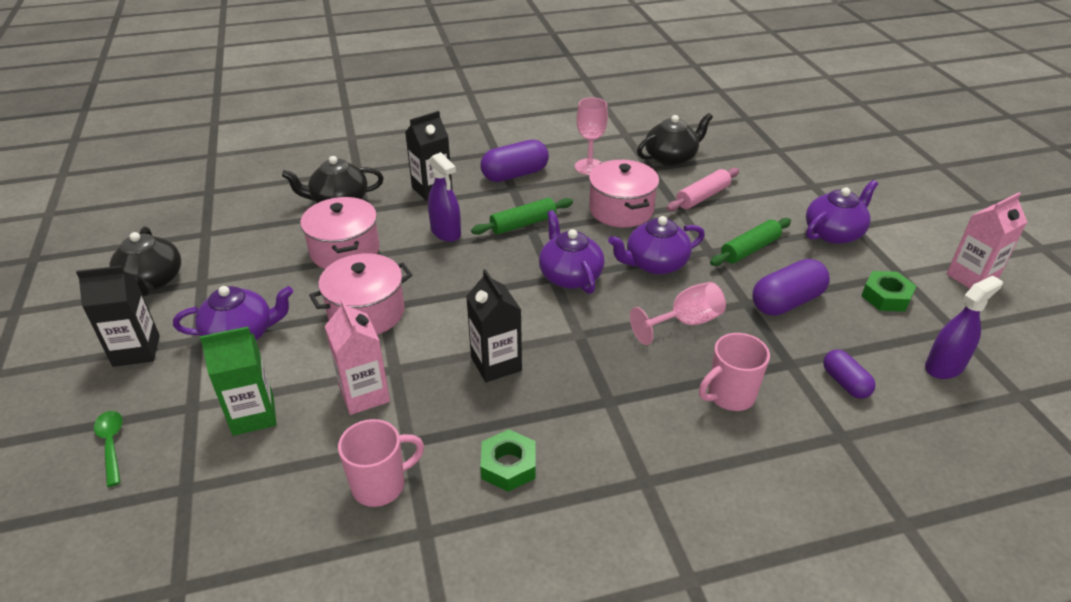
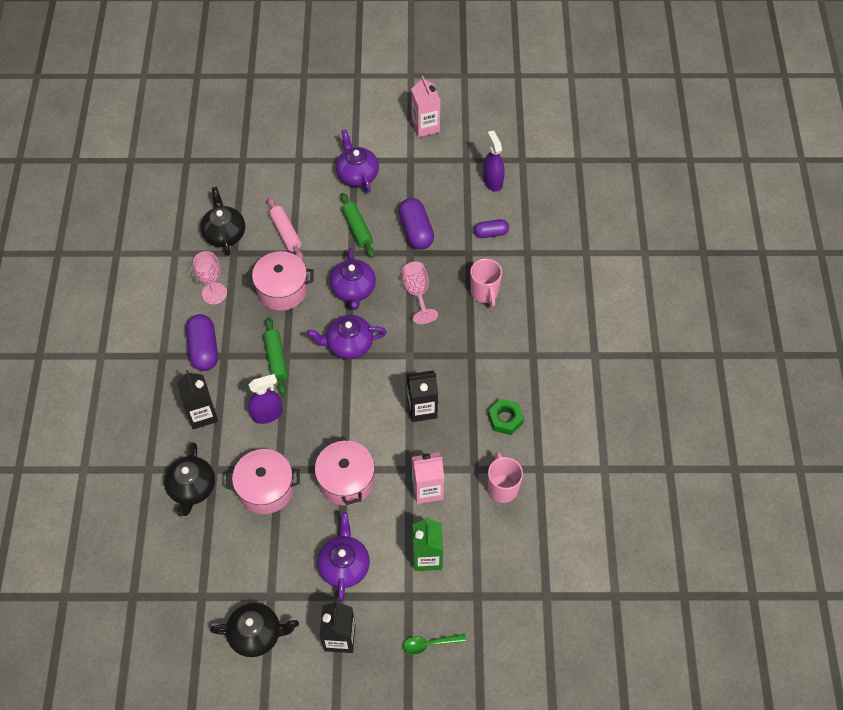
camera: 75 degrees left, 20 degrees up
green nut [861,271,916,312] -> none

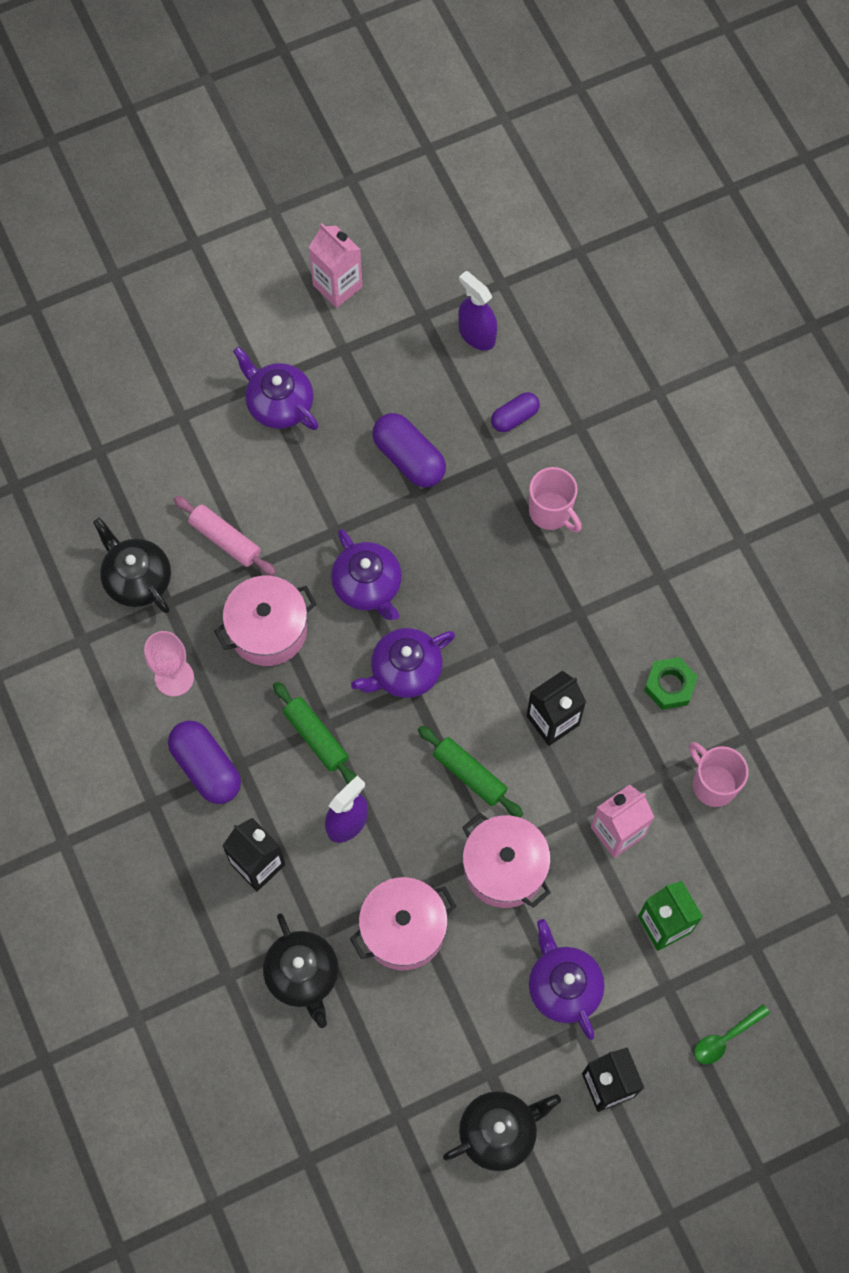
camera: 25 degrees left, 10 degrees up
green rolling pin [340,193,375,258] -> green rolling pin moved to [418,726,523,818]
pink goblet [402,262,438,324] -> none

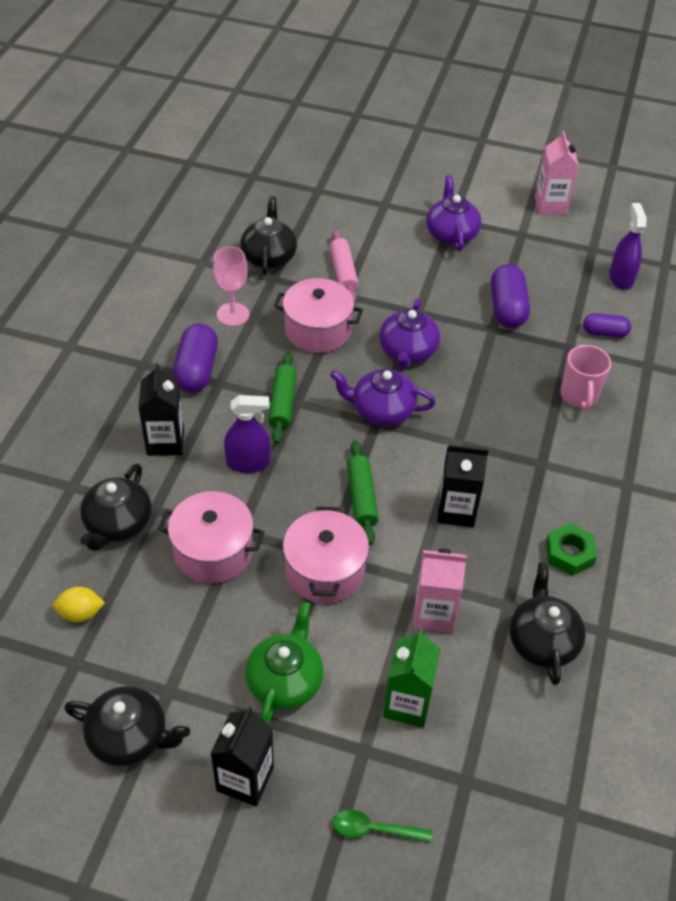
camera: 40 degrees right, 20 degrees down
purple teapot [529,919,605,1040] -> green teapot [245,601,323,724]
pink mug [689,742,749,807] -> black teapot [509,562,586,685]
none -> yellow lemon [53,587,105,622]

